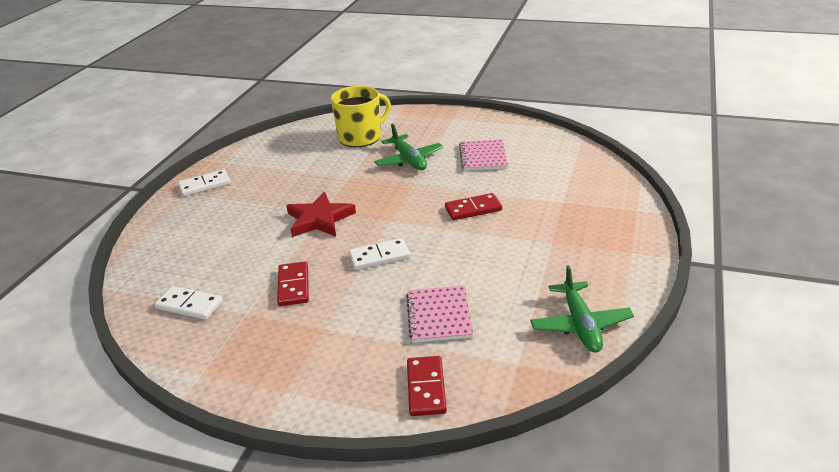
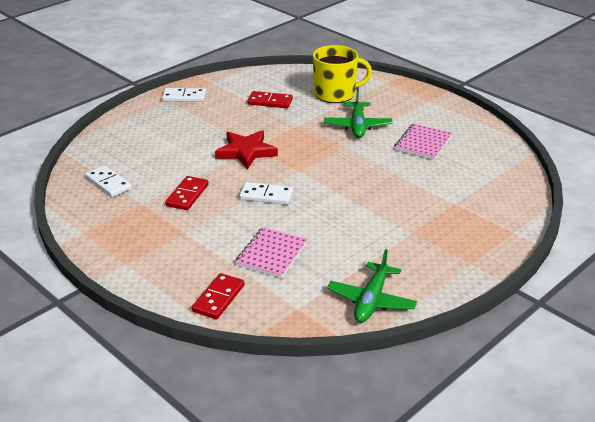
camera: 25 degrees right, 0 degrees up
red domino [445,193,502,220] -> red domino moved to [247,91,293,108]

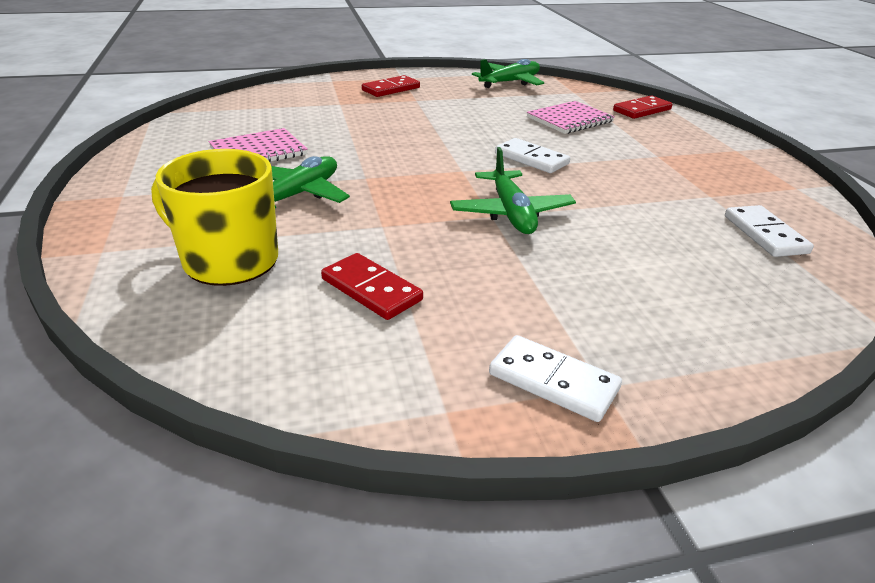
camera: 150 degrees left, 0 degrees up
red domino [165,176,209,210] -> red domino moved to [362,75,420,97]
red star [215,130,278,170] -> green plane [450,147,576,234]

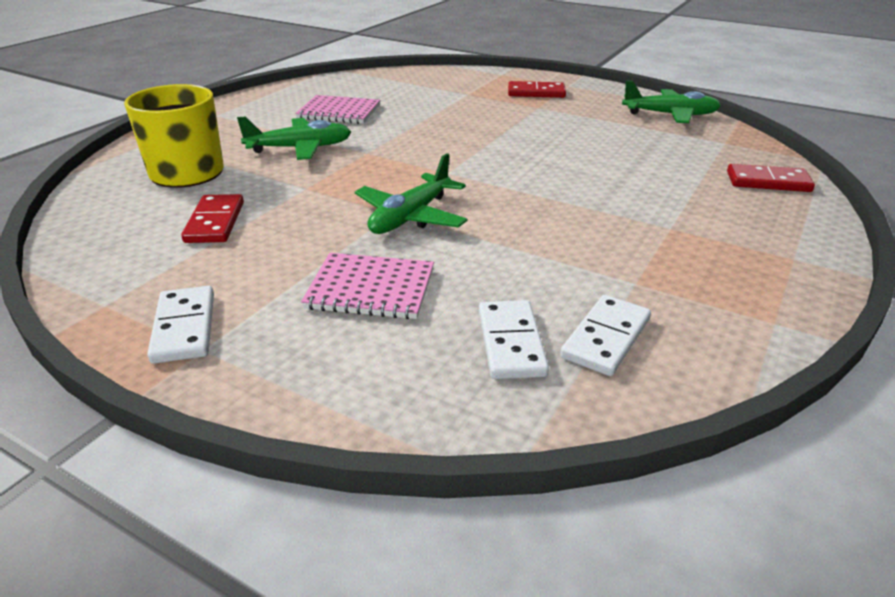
camera: 45 degrees right, 0 degrees up
white domino [495,138,570,173] -> white domino moved to [479,300,549,379]
pink notebook [527,101,615,134] -> pink notebook moved to [301,253,434,319]

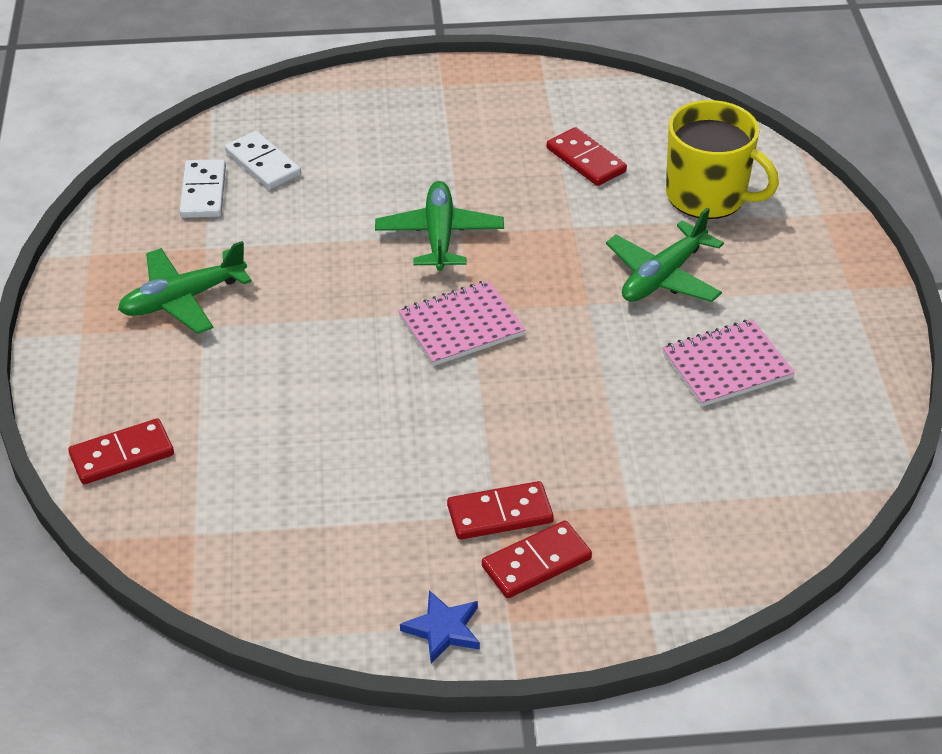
camera: 145 degrees right, 10 degrees up
white domino [147,286,214,364] -> none
pink notebook [301,253,434,319] -> pink notebook moved to [398,280,525,366]
green plane [622,81,721,123] -> green plane moved to [118,241,252,334]
none -> blue star [400,590,480,664]
none -> red domino [447,481,554,540]

